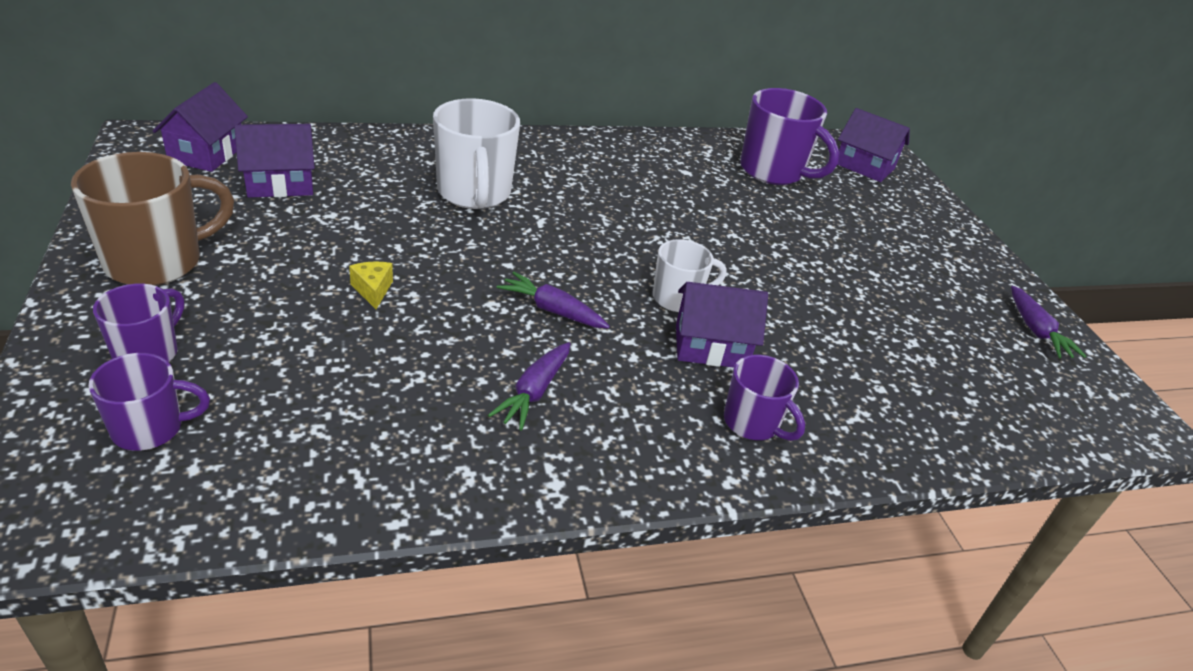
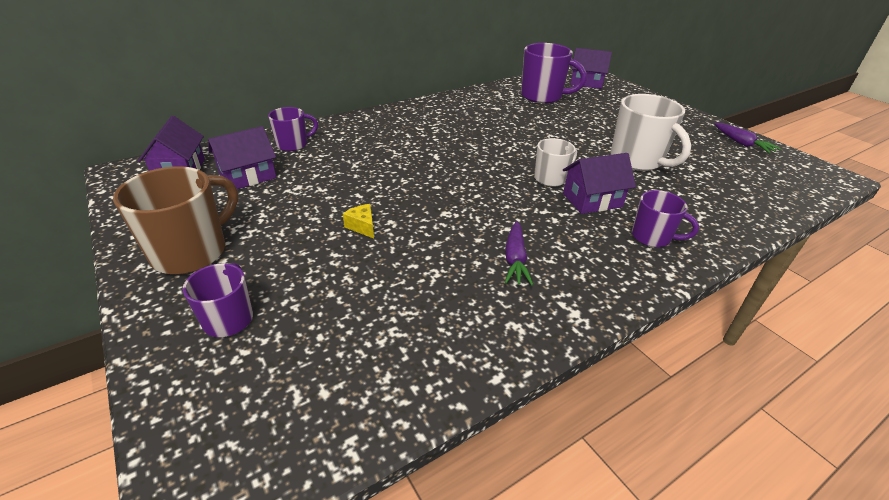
camera: 15 degrees left, 0 degrees up
purple mug [89,353,210,451] -> purple mug moved to [268,107,318,151]
white mug [433,98,520,209] -> white mug moved to [611,94,691,171]
purple carrot [496,272,610,329] -> none

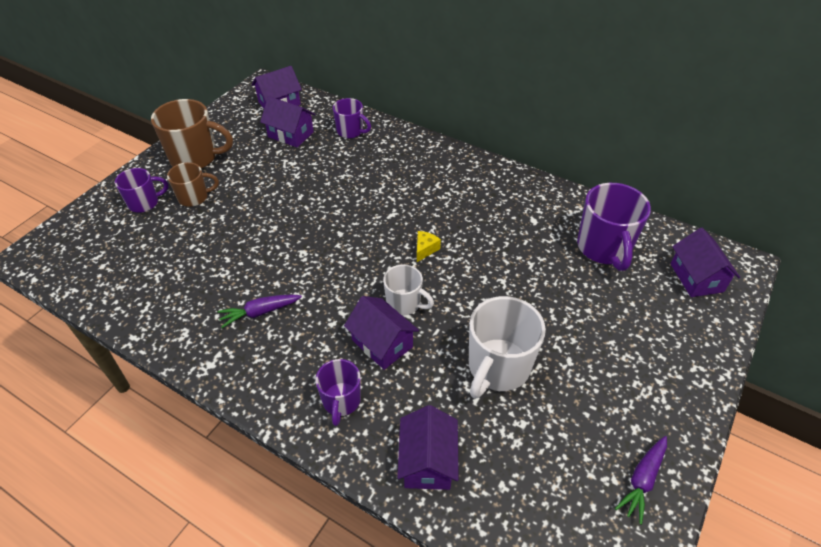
camera: 65 degrees right, 10 degrees up
yellow cheese [343,204,374,239] -> yellow cheese moved to [417,231,441,262]
none -> brown mug [167,162,219,207]
none -> purple house [397,405,459,490]

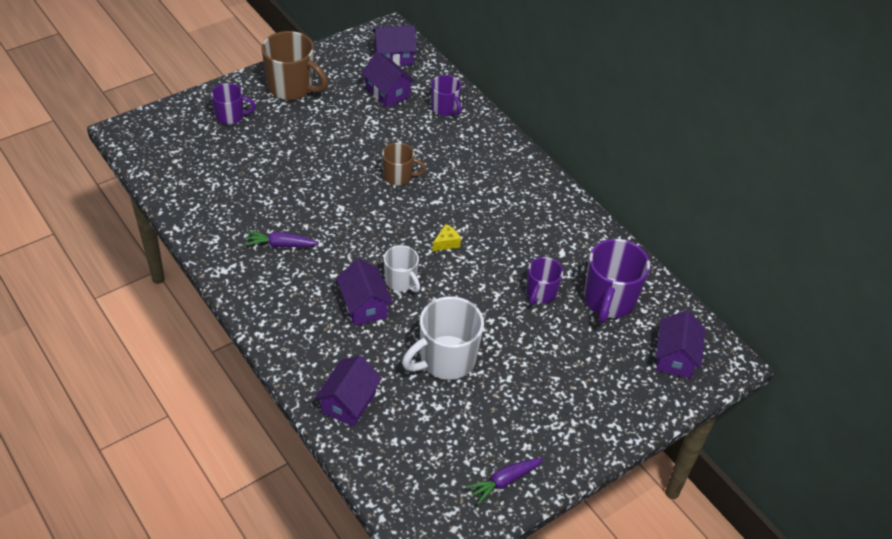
camera: 20 degrees right, 0 degrees up
brown mug [167,162,219,207] -> brown mug moved to [382,143,426,185]
purple mug [316,359,361,426] -> purple mug moved to [526,257,563,305]

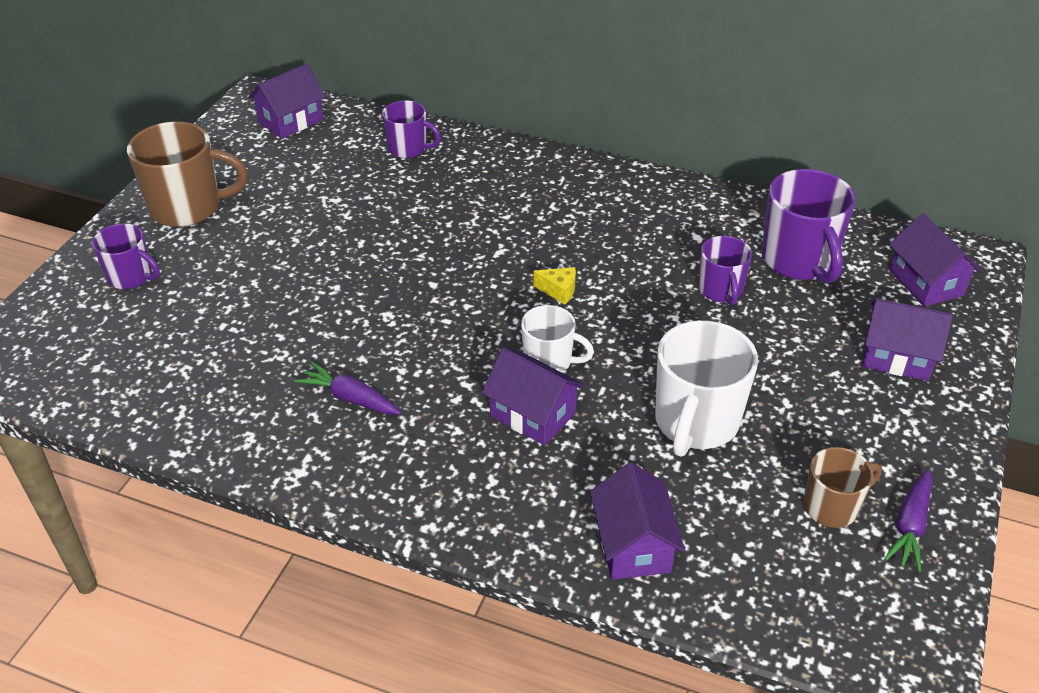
camera: 30 degrees left, 5 degrees down
purple mug [211,83,256,125] -> purple mug turned 60 degrees clockwise [92,223,160,289]
purple carrot [244,231,319,247] -> purple carrot turned 60 degrees clockwise [294,362,401,415]
purple house [361,52,415,108] -> purple house moved to [862,298,953,381]
brown mug [382,143,426,185] -> brown mug moved to [804,447,882,528]
yellow cheese [432,224,461,251] -> yellow cheese turned 90 degrees clockwise [533,267,576,305]

